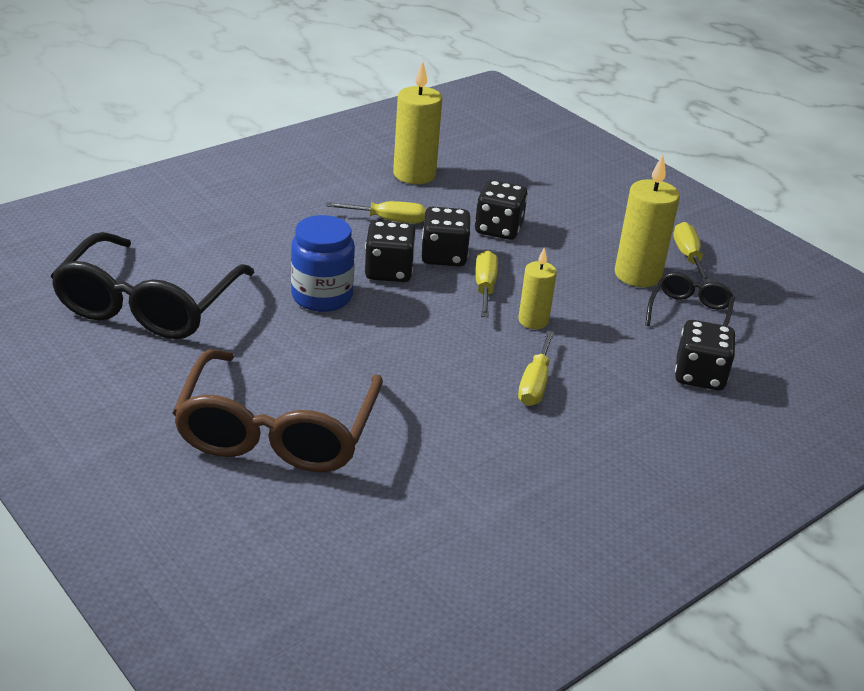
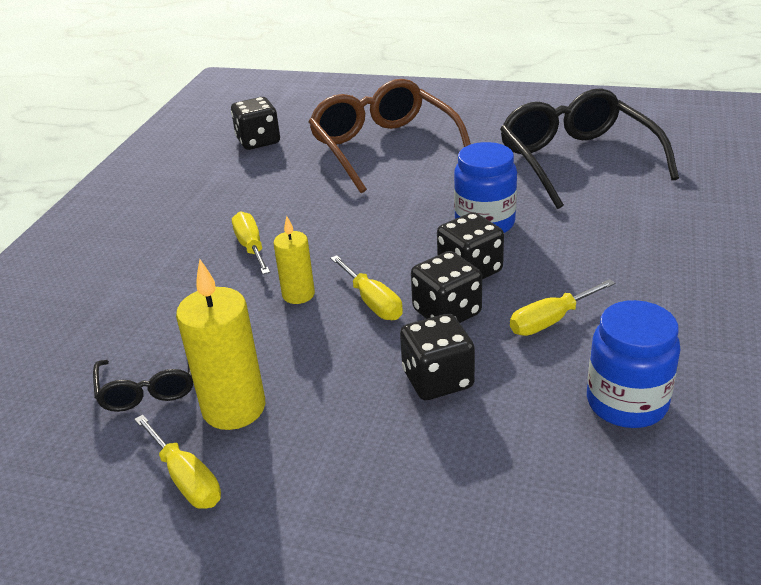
camera: 150 degrees right, 0 degrees up
yellow candle [393,61,442,184] -> blue jar [587,300,681,428]
black dice [675,320,736,390] -> black dice moved to [231,97,280,150]

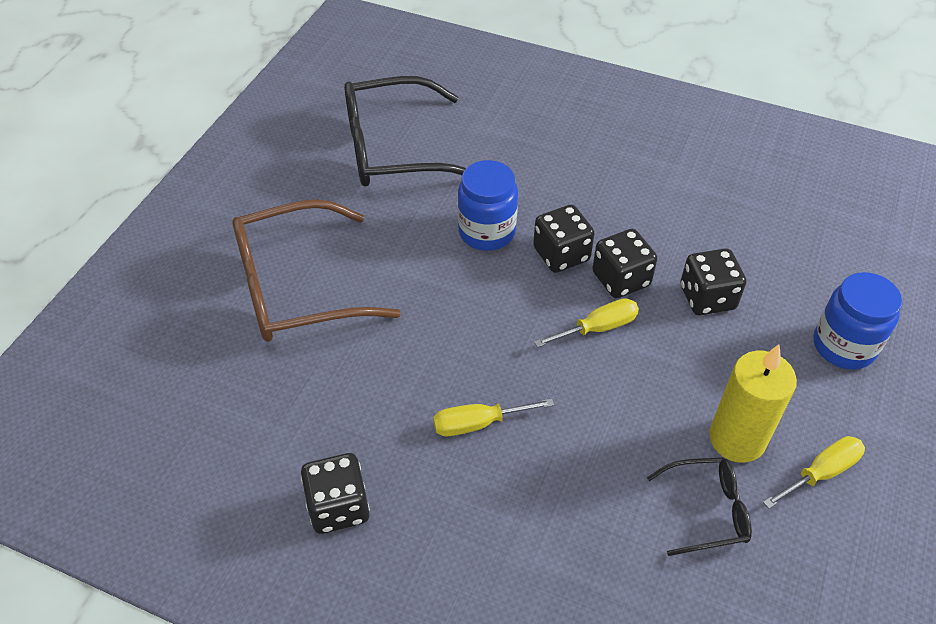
camera: 85 degrees left, 15 degrees up
black dice [231,97,280,150] -> black dice moved to [301,453,370,534]
yellow candle [273,216,315,304] -> none
yellow screwdriver [510,279,615,336] -> none
blue jar [587,300,681,428] -> blue jar moved to [813,272,902,370]

